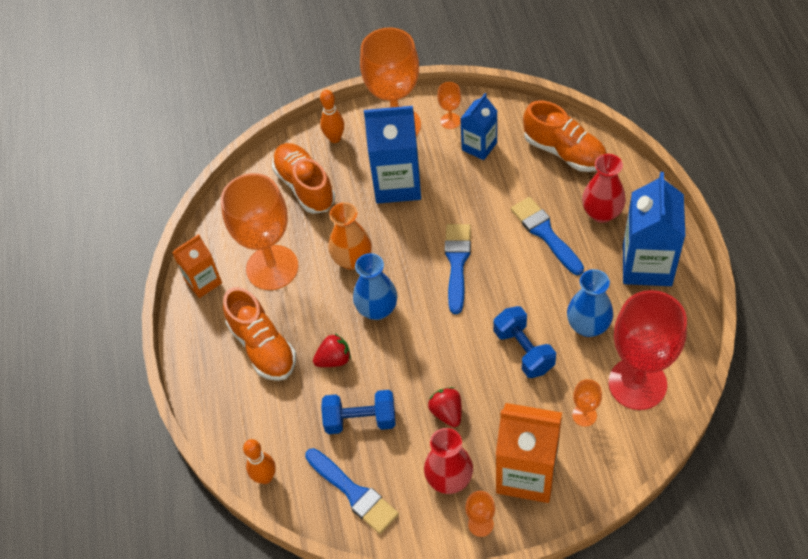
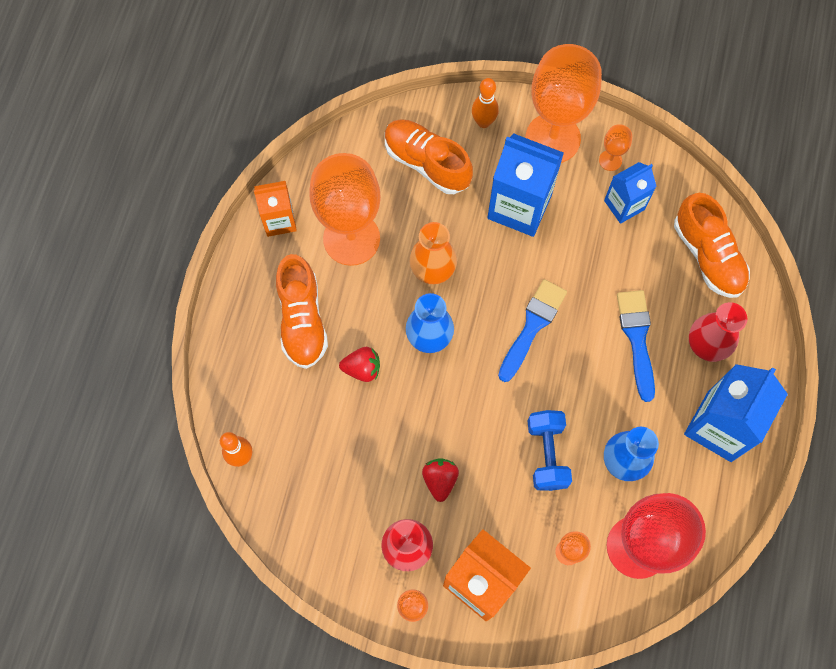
camera: 20 degrees right, 15 degrees up
orange shoe [272,143,335,214] -> orange shoe turned 45 degrees counterclockwise [385,119,473,194]
blue brush [305,448,399,534] -> none
blue dumbbell [321,390,396,434] -> none

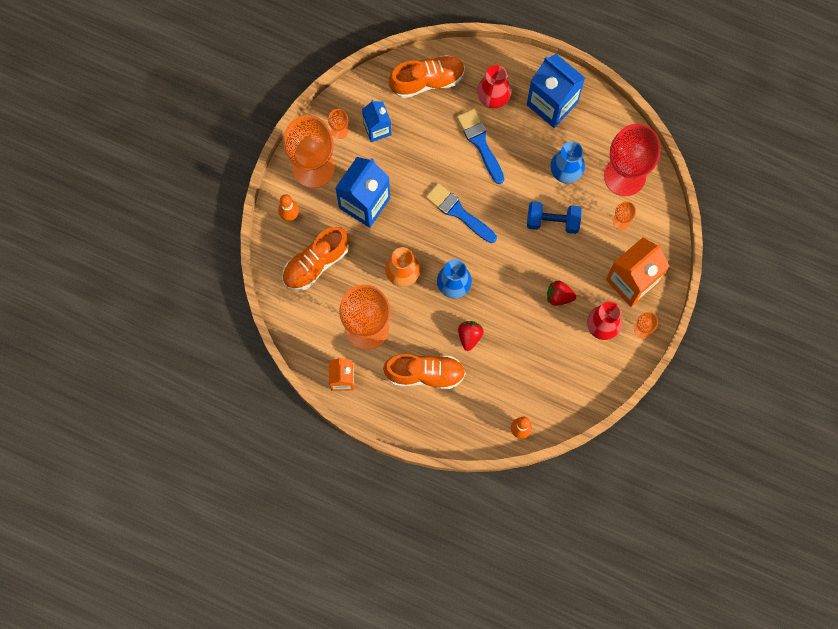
camera: 80 degrees left, 5 degrees up
blue brush [617,290,655,402] -> blue brush turned 60 degrees clockwise [457,109,504,184]

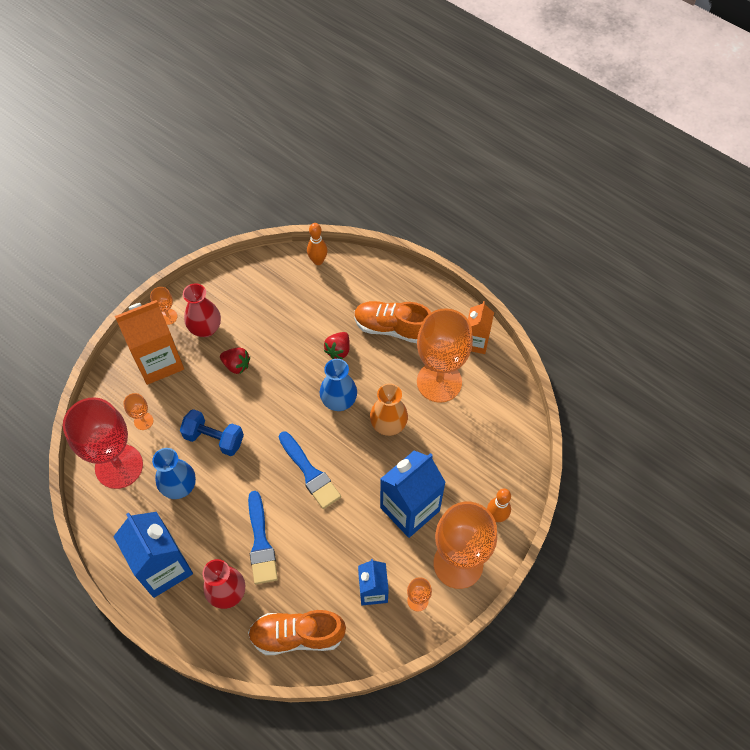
camera: 165 degrees left, 15 degrees down
orange shoe [282,227,349,291] -> none

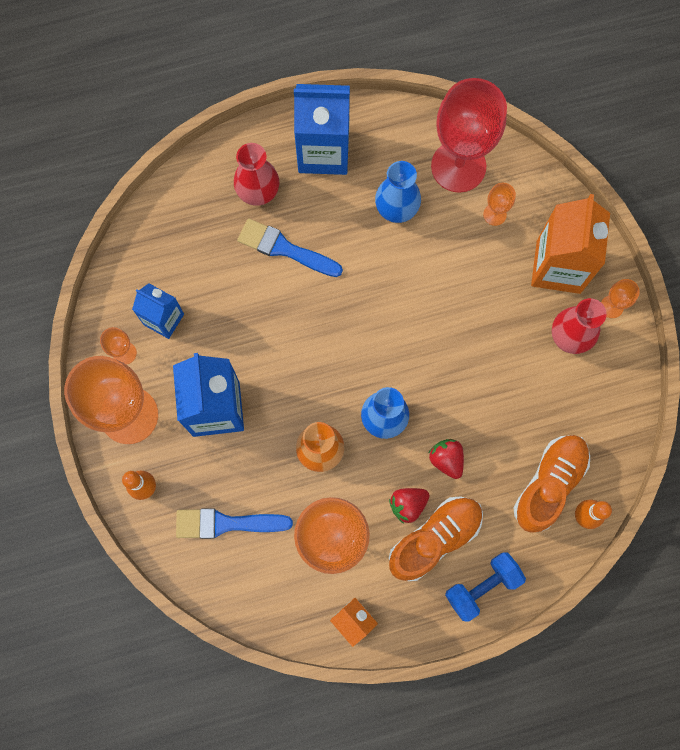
camera: 125 degrees right, 15 degrees up
blue dumbbell [180,409,244,456] -> blue dumbbell moved to [445,552,526,622]
red strawberry [220,347,250,374] -> red strawberry moved to [389,488,430,524]
orange shoe [248,610,346,655] -> orange shoe moved to [514,435,590,533]
blue brush [279,432,341,509] -> blue brush moved to [176,508,293,539]

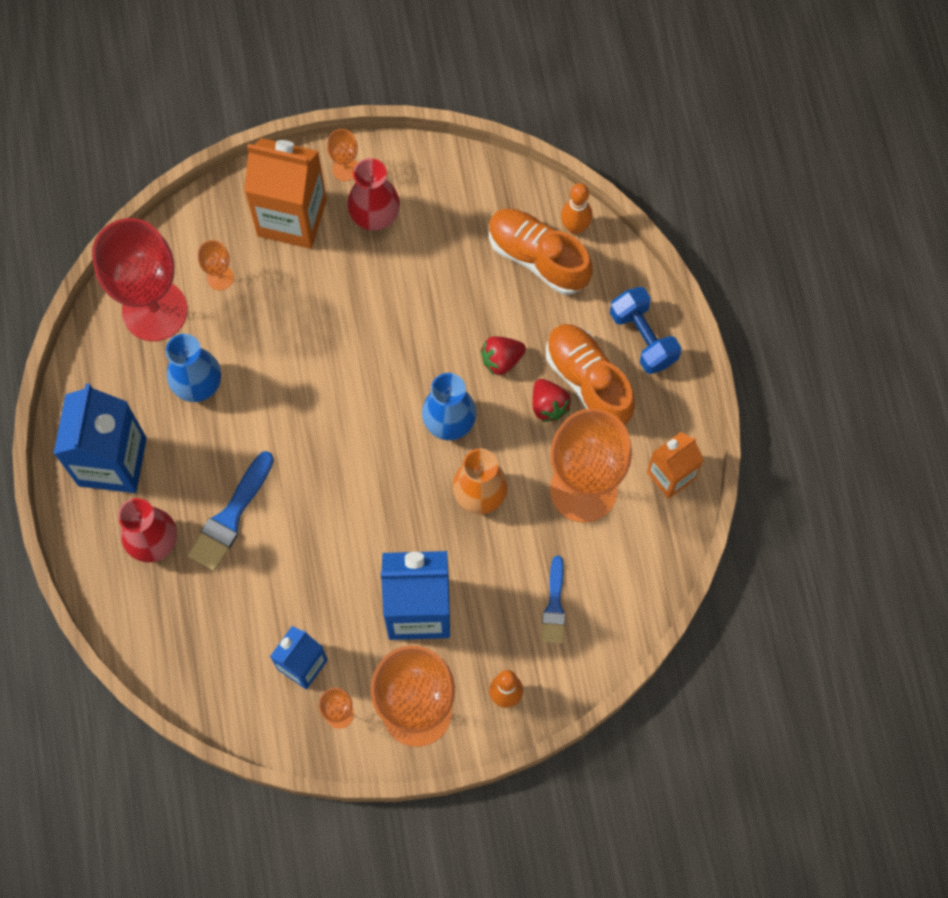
camera: 85 degrees left, 5 degrees down
blue brush [176,508,293,539] -> blue brush [542,556,565,643], size x0.66

